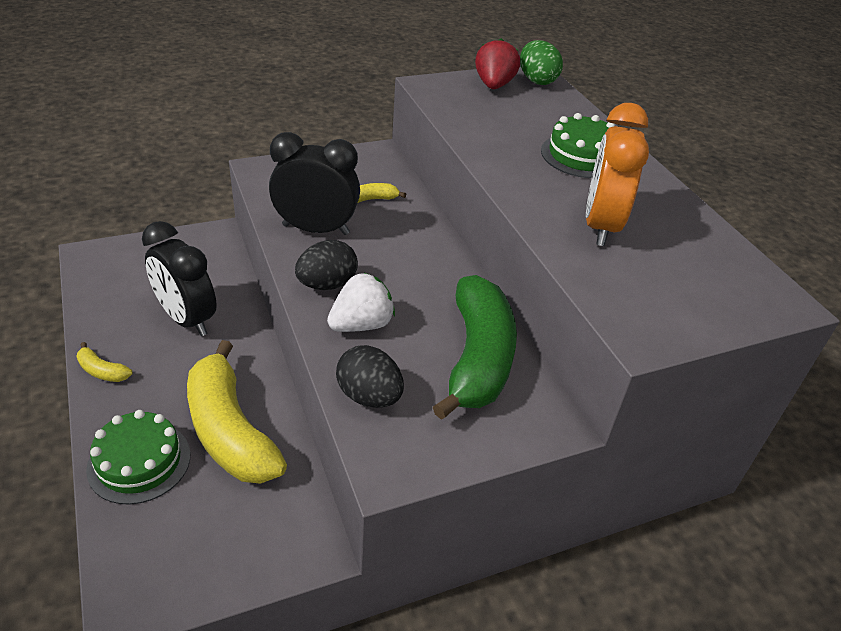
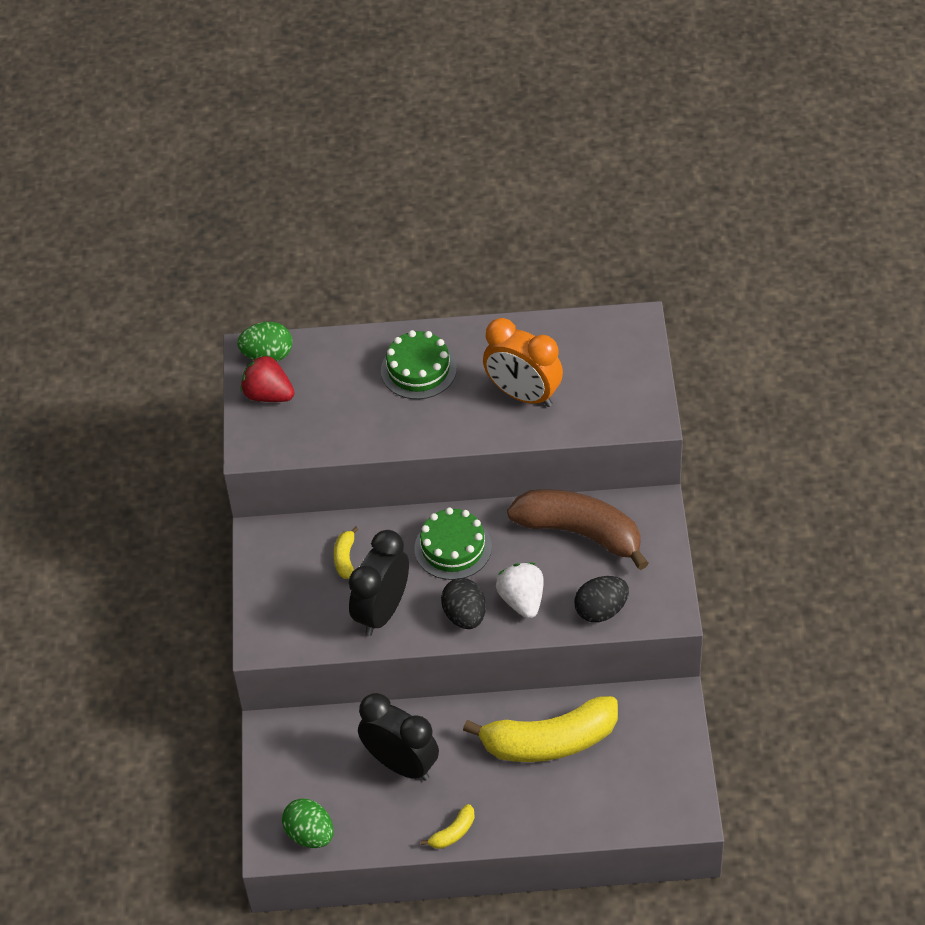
camera: 65 degrees left, 10 degrees up
green cake [86,410,190,505] -> green cake moved to [414,507,492,580]
black clock [142,221,217,336] -> black clock turned 120 degrees counterclockwise [358,693,439,781]
green banana [433,275,517,420] -> brown banana [507,489,649,570]
none -> green egg [282,798,334,848]

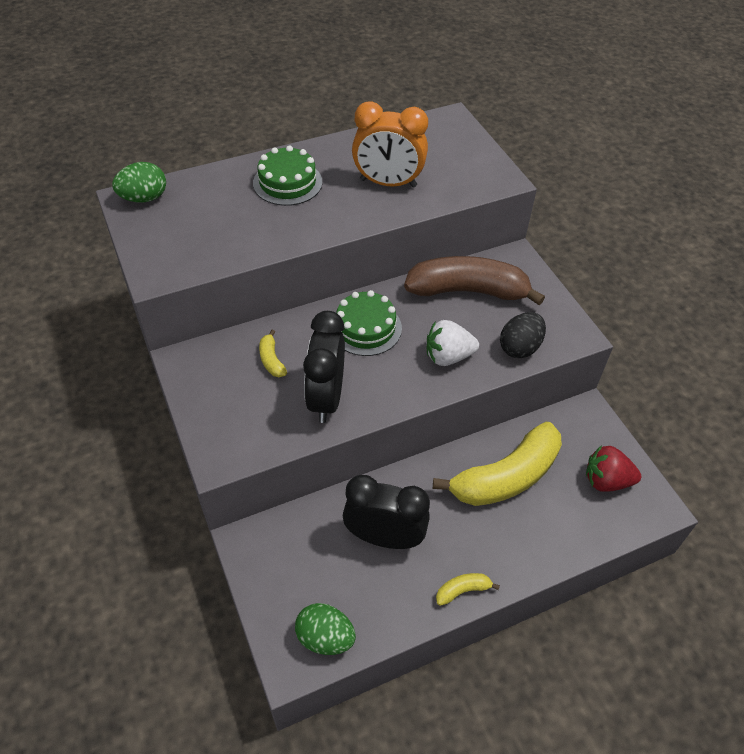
camera: 25 degrees left, 0 degrees up
red strawberry [241,355,295,402] -> red strawberry moved to [586,445,641,492]
yellow banana [421,804,475,849] -> yellow banana turned 135 degrees counterclockwise [436,573,500,606]
black egg [441,578,486,629] -> none
white strawberry [496,563,544,619] -> white strawberry turned 60 degrees counterclockwise [427,320,479,366]

